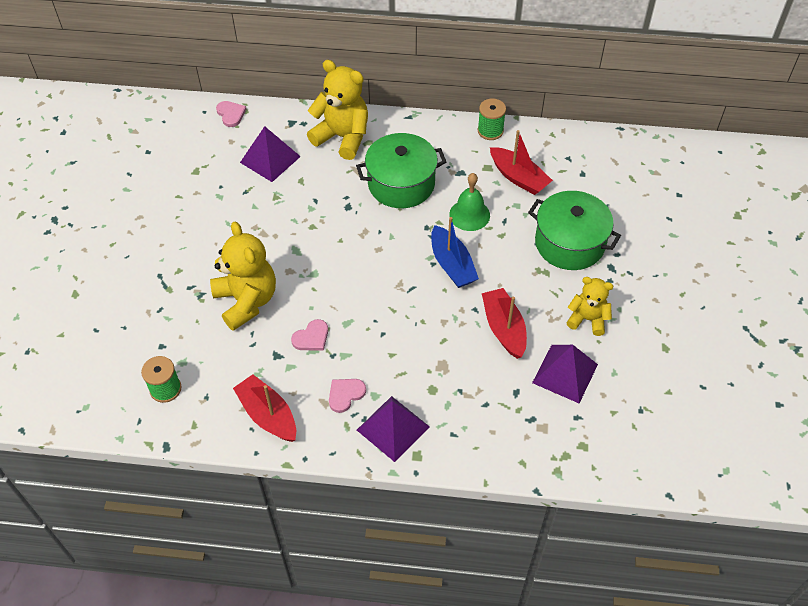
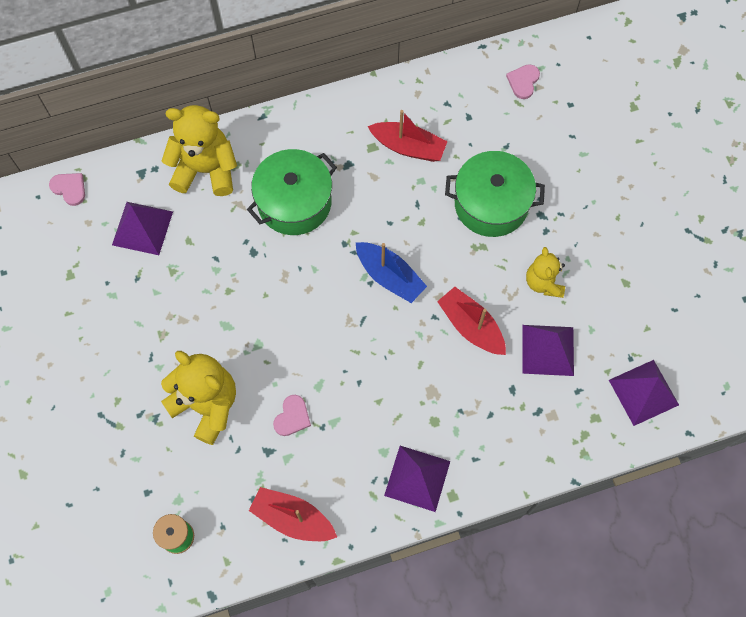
camera: 25 degrees left, 15 degrees up
pink heart [329,379,366,413] -> pink heart moved to [506,64,540,99]
green bell [449,173,490,231] -> none
green spool [478,99,506,140] -> none
yellow teddy bear [566,277,613,336] -> yellow teddy bear turned 90 degrees counterclockwise [526,247,565,298]
none -> purple pyramid [609,360,679,426]

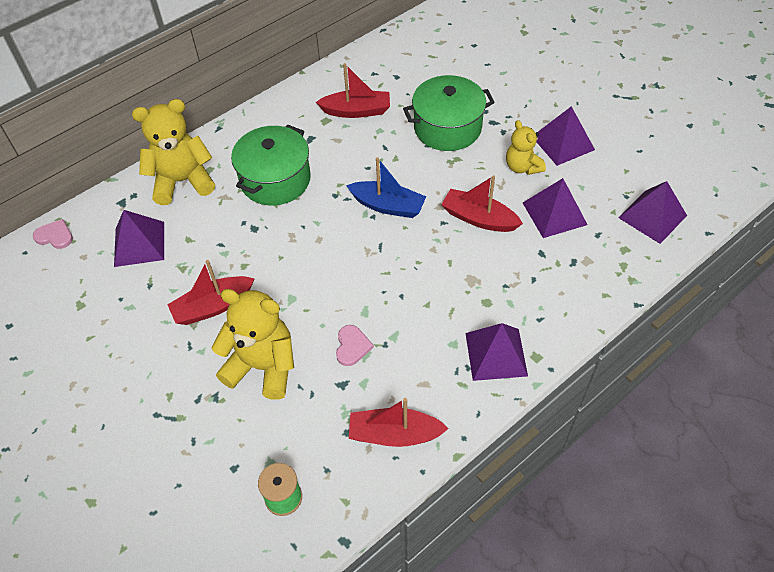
camera: 20 degrees left, 15 degrees down
pink heart [506,64,540,99] -> none
none -> red boat [167,260,255,325]
none -> purple pyramid [536,106,595,166]

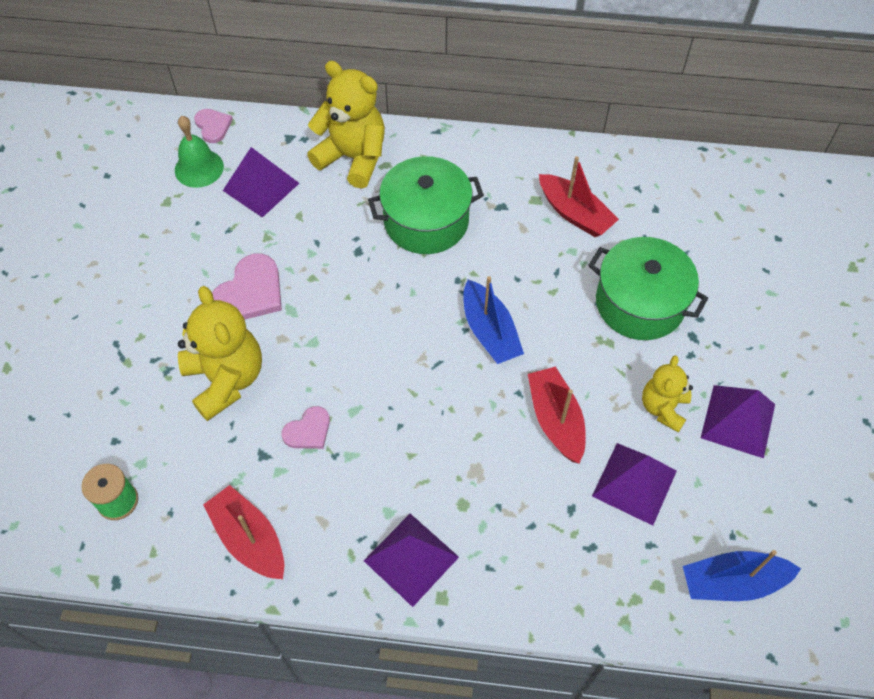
camera: 45 degrees right, 5 degrees up
red boat [167,260,255,325] -> pink heart [212,254,282,319]
purple pyramid [618,181,687,244] -> blue boat [683,550,801,601]
none -> green bell [175,116,224,188]

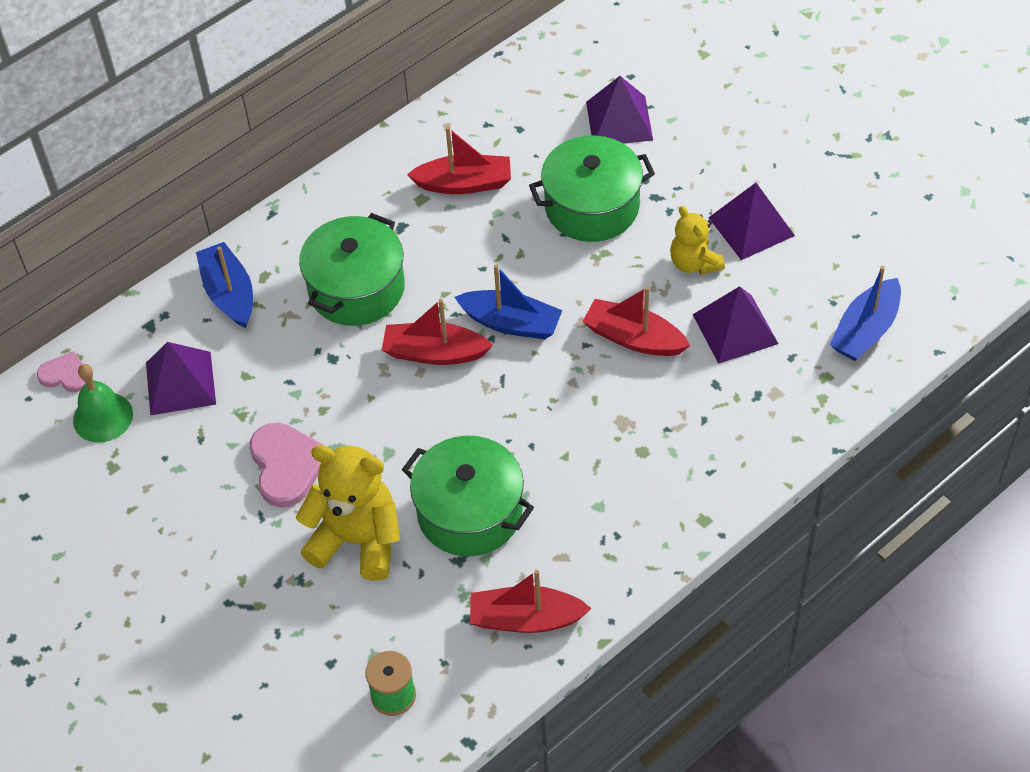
camera: 45 degrees left, 5 degrees down
pink heart [282,406,330,449] -> green pot [402,436,534,556]
yellow teddy bear [307,61,385,189] -> blue boat [196,242,253,328]
purple pyramid [364,514,459,607] -> purple pyramid moved to [586,76,653,143]
none -> red boat [382,299,493,365]

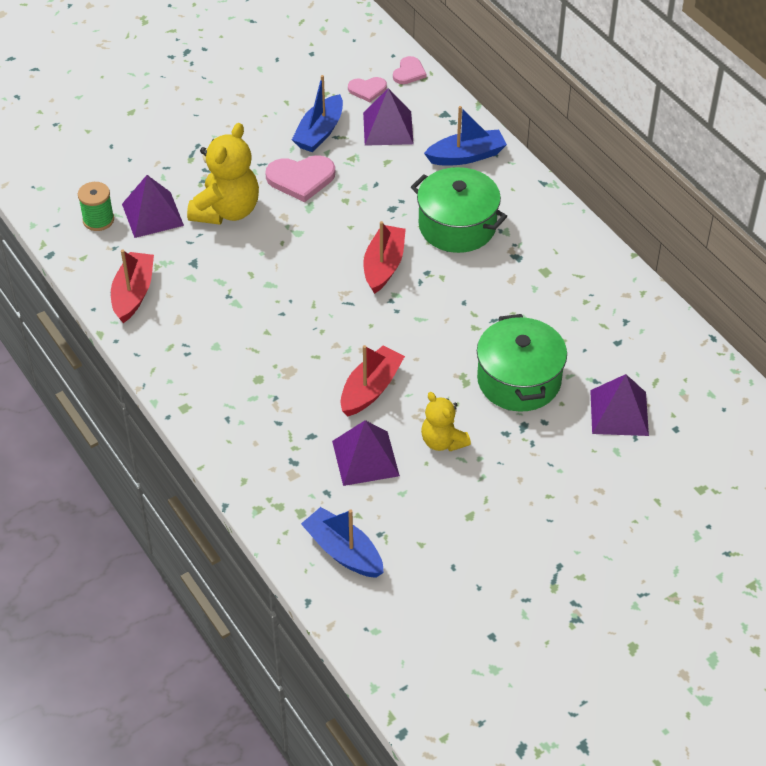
camera: 95 degrees right, 5 degrees down
green bell [73,364,133,443] -> pink heart [348,77,387,102]
green pot [402,436,534,556] -> none
red boat [407,127,511,194] -> none
blue boat [455,265,562,339] -> blue boat moved to [292,75,343,152]
yellow teddy bear [670,206,725,275] -> yellow teddy bear turned 105 degrees counterclockwise [421,392,471,451]
purple pyramid [708,183,795,260] -> purple pyramid moved to [122,175,184,238]

